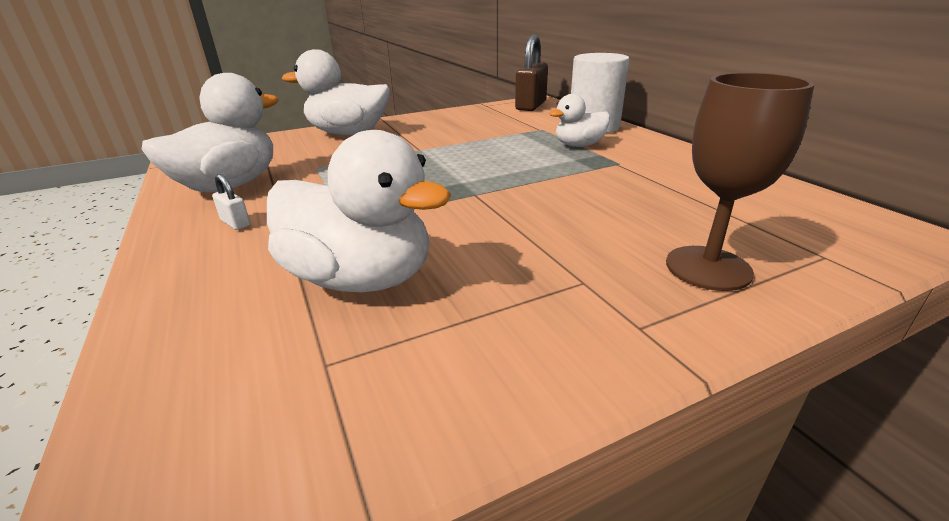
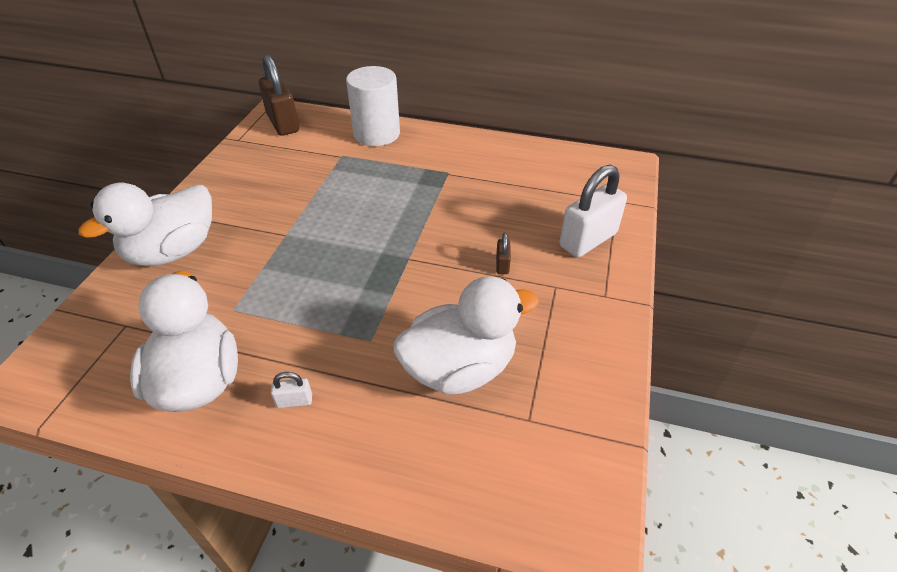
camera: 50 degrees left, 15 degrees up
white duck [549,94,610,147] -> none
brown goblet [666,73,814,291] -> white padlock [559,165,627,257]
none -> brown padlock [496,233,511,274]

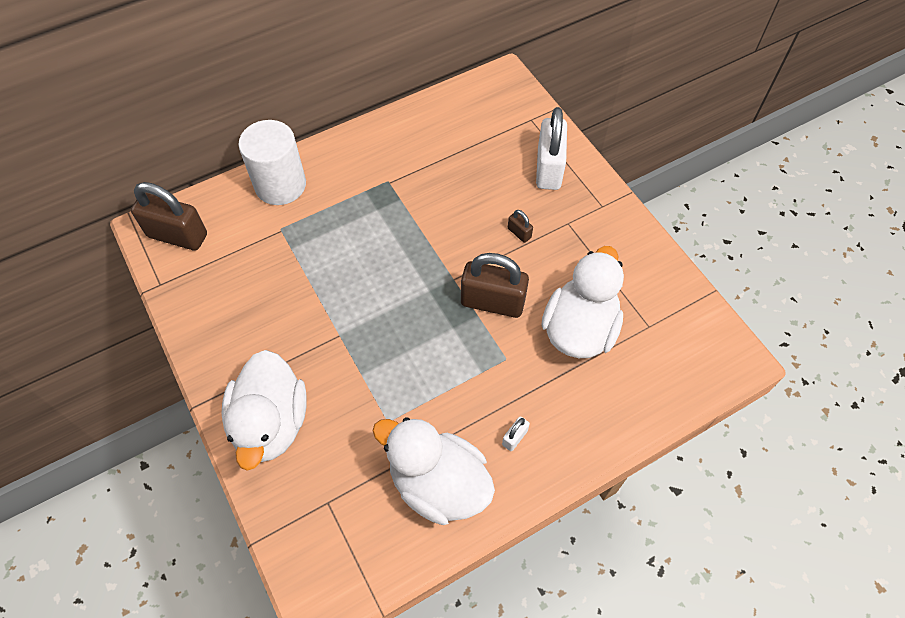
camera: 45 degrees left, 15 degrees up
none -> brown padlock [461,253,529,318]

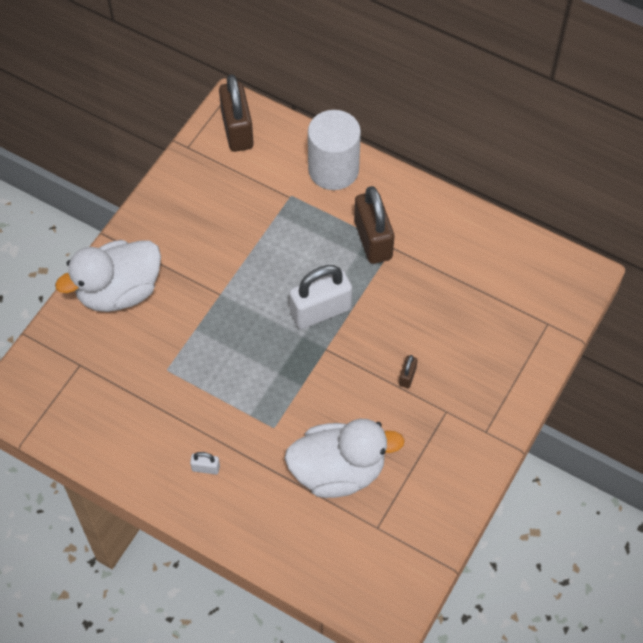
camera: 60 degrees right, 0 degrees up
white duck [372,417,495,525] -> none
brown padlock [461,253,529,318] -> brown padlock moved to [354,186,394,264]
white padlock [536,107,567,190] -> white padlock moved to [289,265,352,329]

